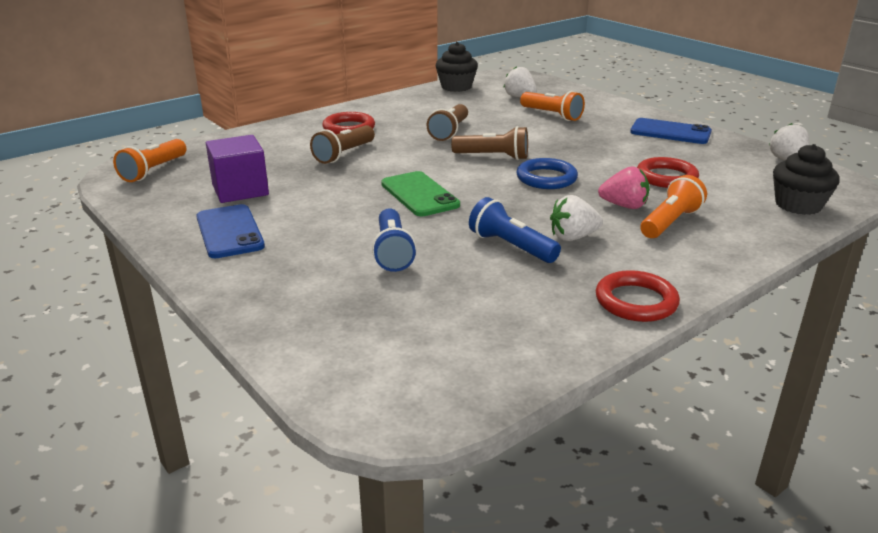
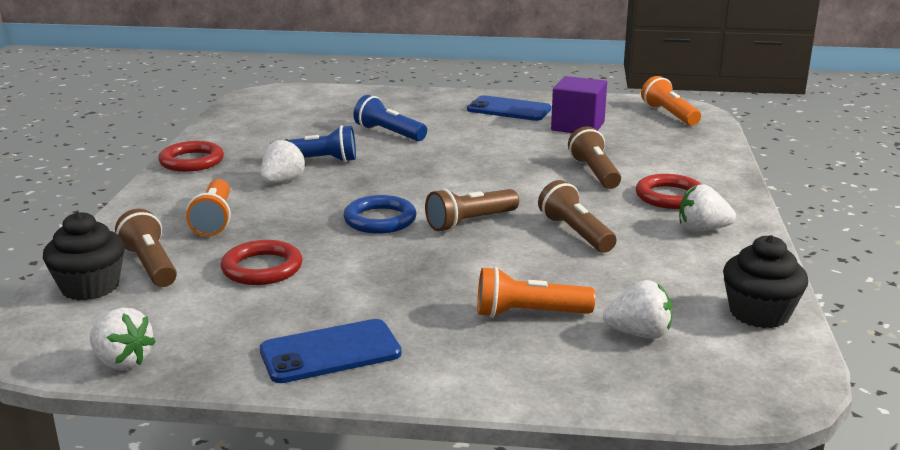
camera: 135 degrees right, 5 degrees down
green phone [381,171,460,216] -> none
pink strawberry [598,166,650,209] -> none
none -> brown flashlight [115,209,177,287]
none -> white strawberry [679,184,736,232]

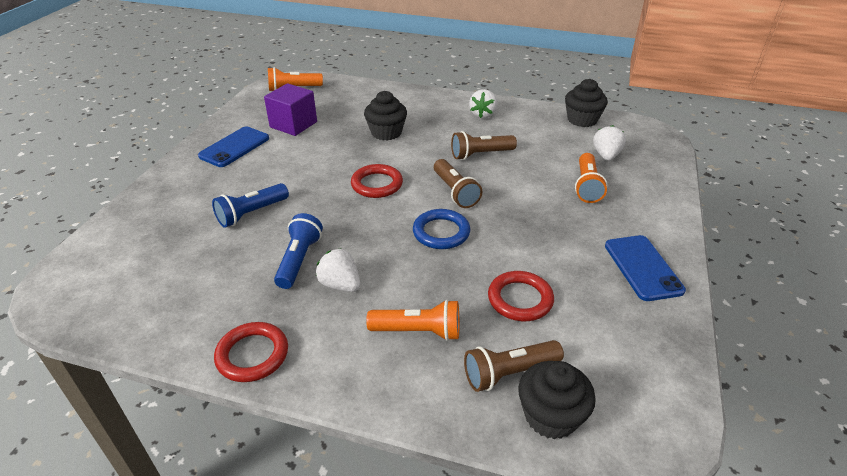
camera: 80 degrees left, 15 degrees up
white strawberry [90,307,156,370] -> none
brown flashlight [568,127,621,189] -> black cupcake [364,91,407,141]
red ring [636,174,702,209] -> red ring moved to [351,164,403,198]

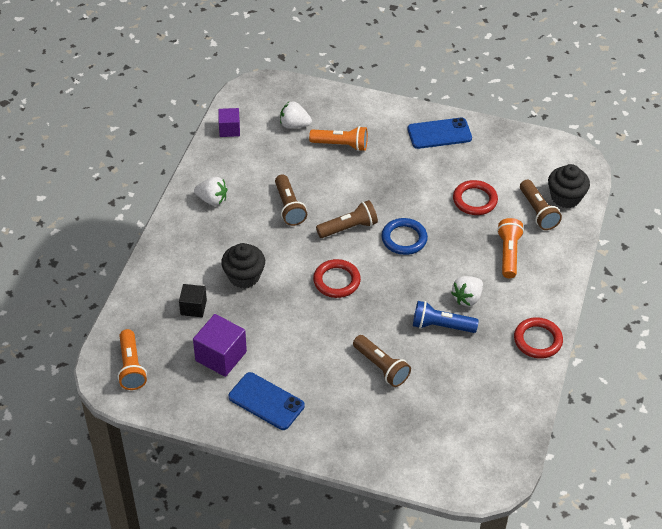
camera: 90 degrees left, 10 degrees up
blue flashlight [212,183,289,228] -> brown flashlight [353,335,411,387]
black cupcake [565,79,608,127] -> purple cube [218,108,240,137]
none -> black cube [179,284,207,317]

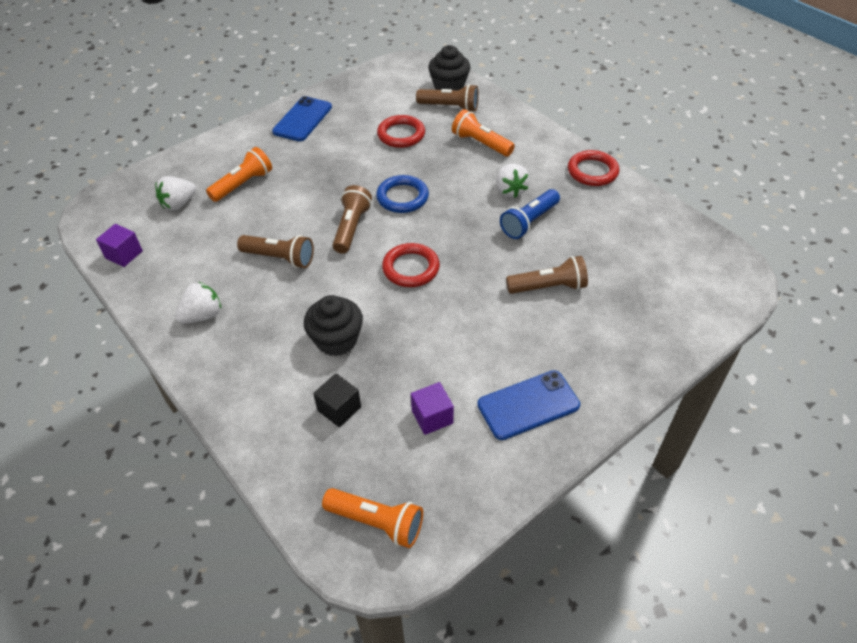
camera: 55 degrees left, 0 degrees up
purple cube [193,314,247,377] -> purple cube [411,382,454,435], size x0.62

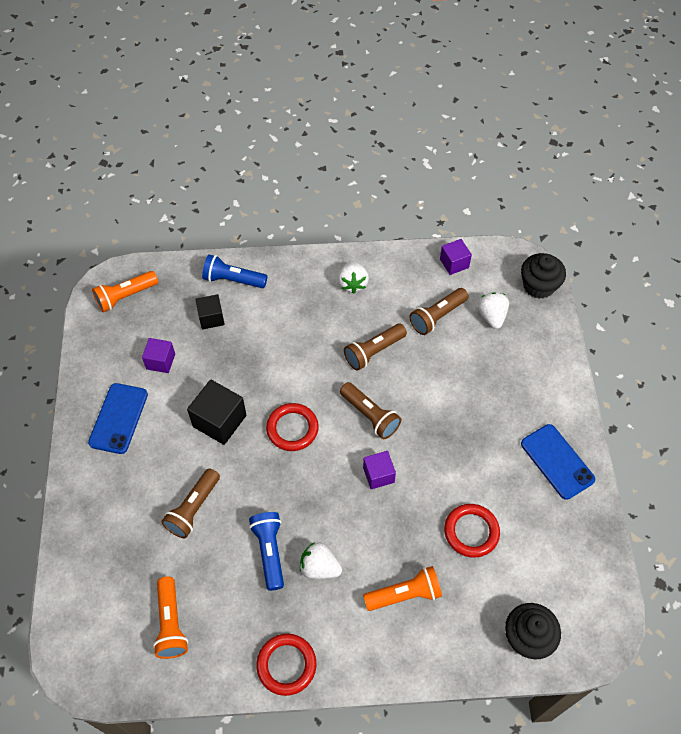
camera: 125 degrees right, 10 degrees up
orange flashlight [206,147,272,202] -> orange flashlight moved to [153,577,188,659]
black cupcake [304,295,363,356] -> black cupcake moved to [521,253,566,299]
blue ring [376,175,429,213] -> purple cube [363,451,396,489]
brown flashlight [416,84,479,112] -> brown flashlight moved to [410,288,468,335]
none -> black cube [187,379,246,445]
none -> blue flashlight [202,255,267,288]

